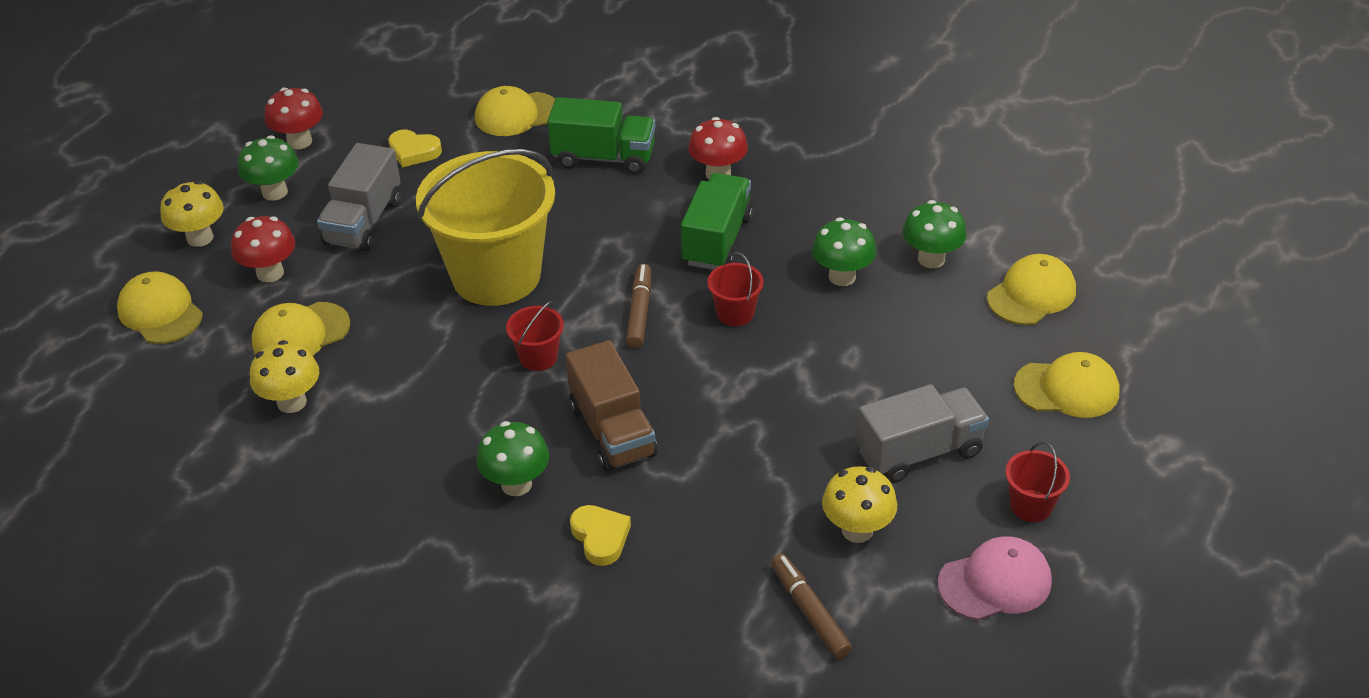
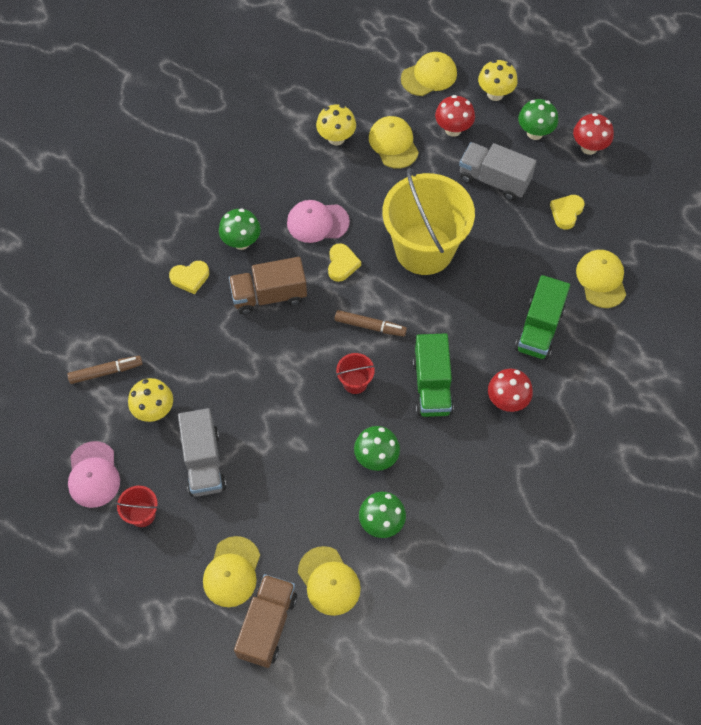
camera: 100 degrees right, 20 degrees up
red bucket [506,301,564,371] -> yellow heart [328,243,361,282]
green truck [681,173,753,270] -> green truck turned 60 degrees clockwise [412,333,454,417]
none -> brown truck [234,574,297,668]
none -> pink cap [287,200,350,243]

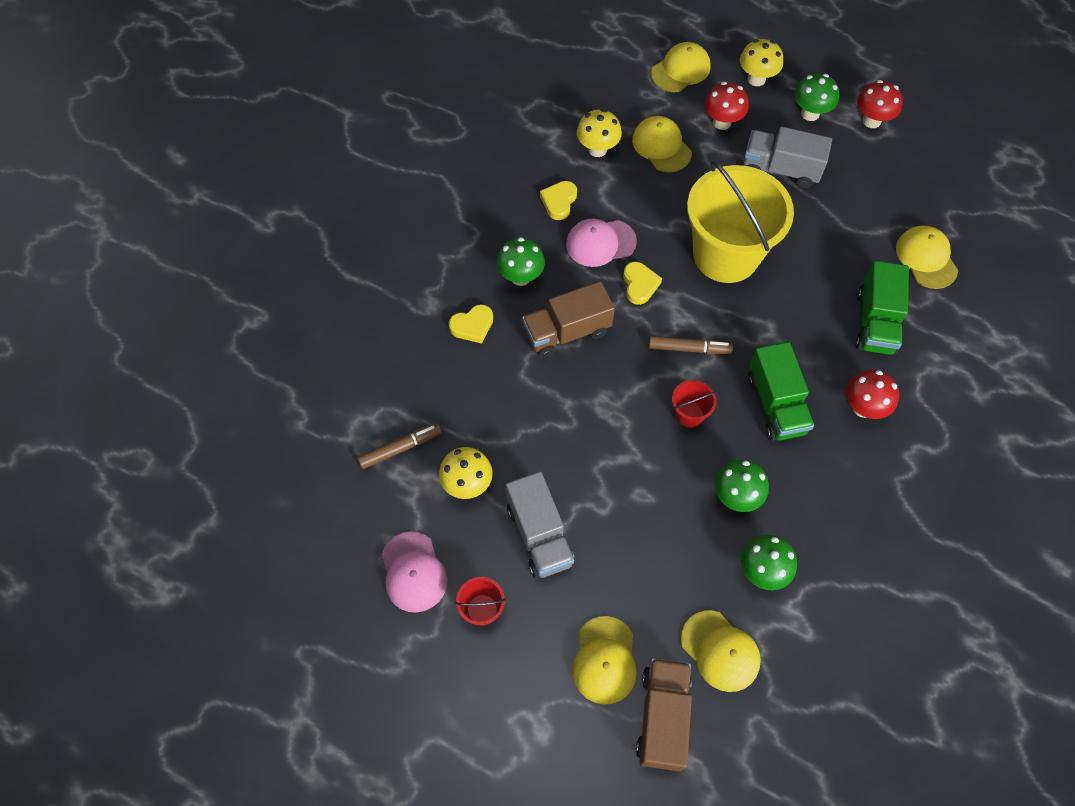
camera: 10 degrees left, 0 degrees up
yellow heart [550,195,585,230] -> yellow heart moved to [540,181,577,220]

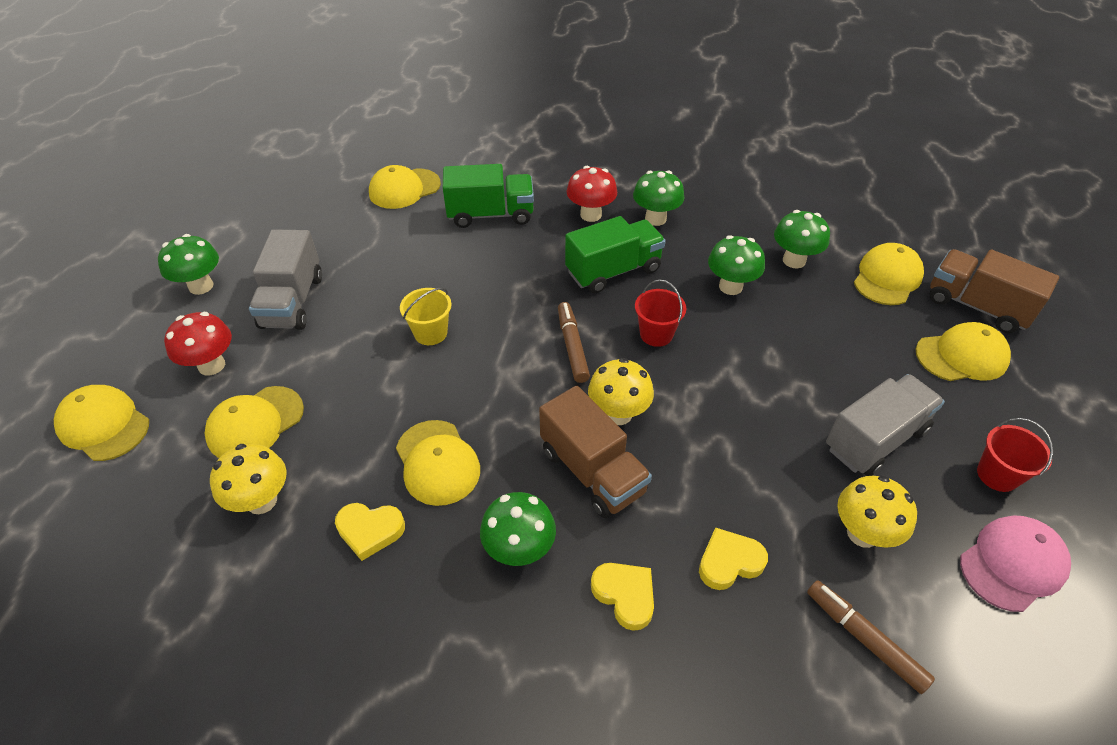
camera: 105 degrees left, 15 degrees down
pink cap [566,219,637,267] -> yellow cap [396,420,480,506]
yellow heart [623,262,662,305] -> yellow heart moved to [699,528,768,590]
brown truck [636,658,692,771] -> brown truck turned 45 degrees clockwise [929,249,1059,333]
yellow bucket [687,160,794,283] -> yellow bucket [400,288,452,345], size x0.40
yellow mushroom [740,39,783,86] -> yellow mushroom moved to [588,358,654,425]
red mushroom [857,80,903,128] -> none
none -> green mushroom [633,171,684,226]

